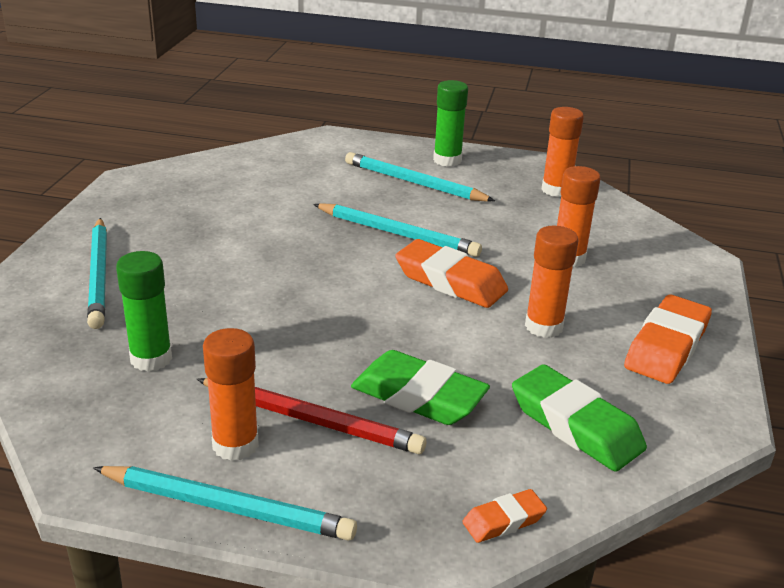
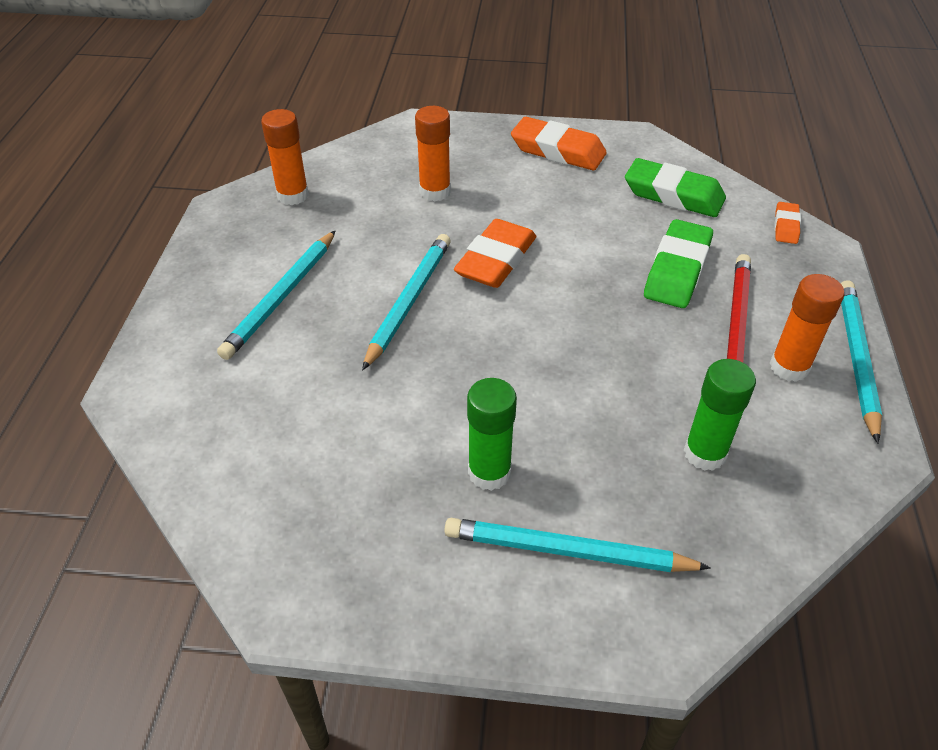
camera: 95 degrees left, 15 degrees up
turquoise pencil [87,218,107,329] -> turquoise pencil turned 150 degrees counterclockwise [444,518,711,572]
green glue stick [433,80,468,167] -> green glue stick moved to [467,378,517,491]
orange eraser [462,489,547,543] -> orange eraser turned 45 degrees clockwise [775,202,801,244]
green eraser [512,364,647,472] -> green eraser turned 75 degrees clockwise [625,158,726,217]
orange glue stick [525,226,579,338] -> none

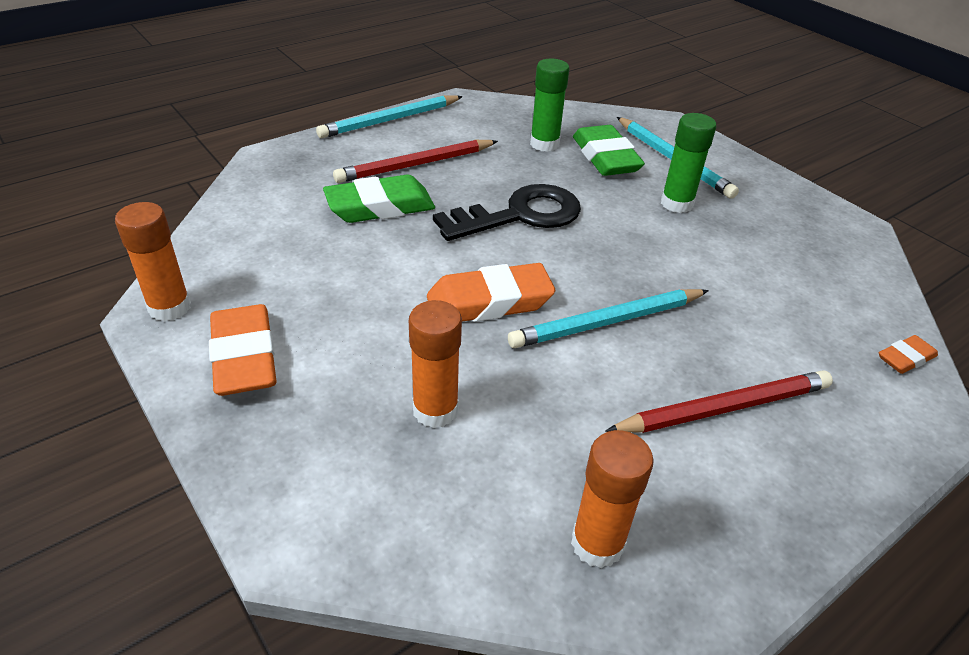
camera: 135 degrees left, 5 degrees down
turquoise pencil [217,230,336,360] -> red pencil [605,371,833,433]
green eraser [625,158,726,217] -> green eraser moved to [573,125,645,176]
orange glue stick [770,274,845,382] -> orange glue stick moved to [115,202,191,322]
orange eraser [775,202,801,244] -> orange eraser moved to [879,335,938,374]
none -> black key [433,184,581,241]

